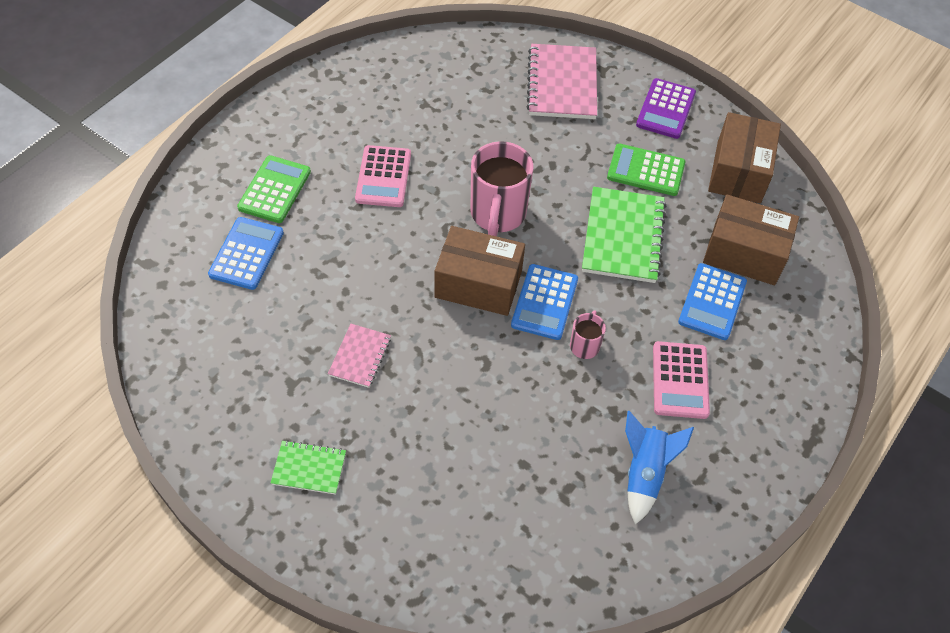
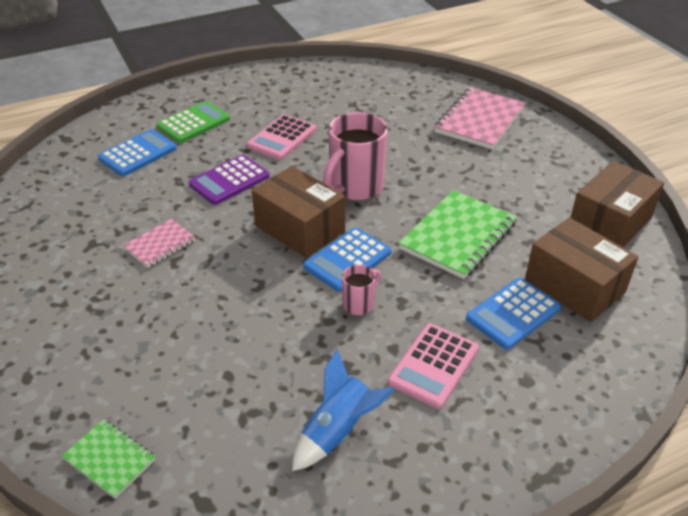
camera: 30 degrees right, 15 degrees down
green notebook [270,440,346,495] -> green notebook moved to [62,419,156,499]
green calculator [607,144,685,196] -> none
purple calculator [636,78,696,139] -> purple calculator moved to [189,155,270,205]

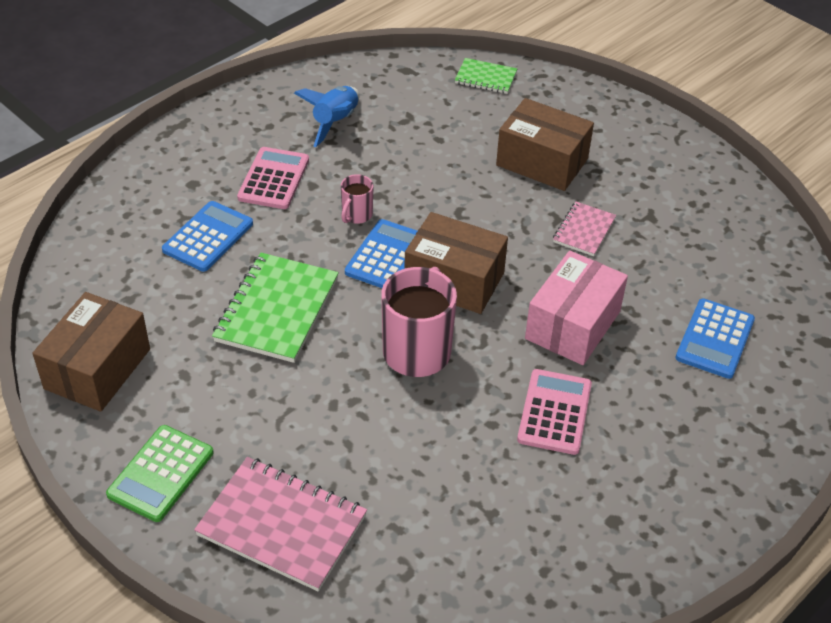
camera: 160 degrees right, 5 degrees up
green calculator [156,101,230,143] -> green calculator moved to [106,425,213,522]
purple calculator [189,155,270,205] -> pink box [525,250,628,365]
pink notebook [434,87,525,149] -> pink notebook turned 75 degrees counterclockwise [194,457,367,591]
brown box [525,218,638,322] -> brown box moved to [496,98,594,191]

